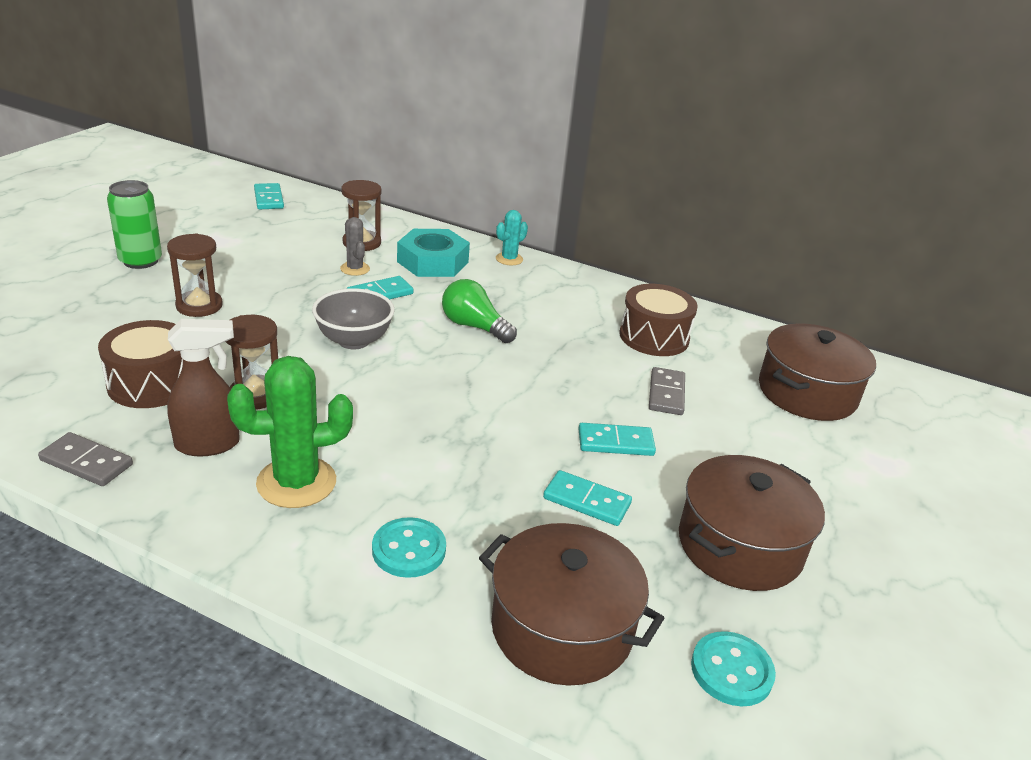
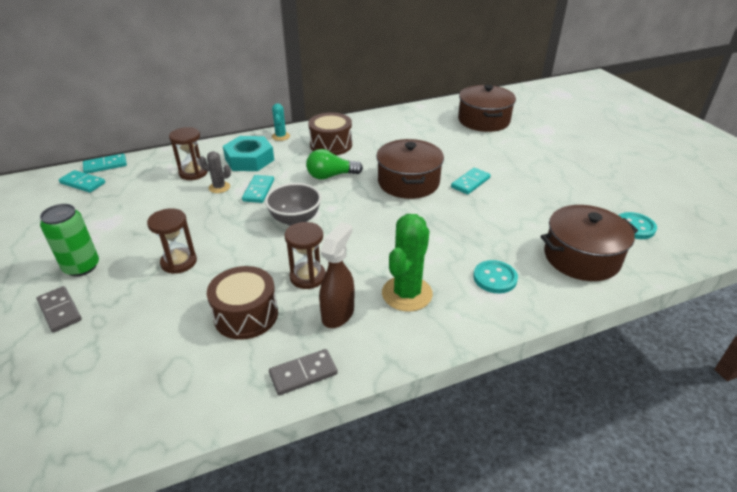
camera: 45 degrees left, 5 degrees up
turquoise domino [543,470,632,526] -> turquoise domino moved to [83,153,127,174]
brown drum [619,284,698,356] -> brown drum moved to [308,113,352,155]
grey domino [649,367,685,415] -> grey domino moved to [37,286,82,333]
brown pot [679,455,825,591] -> brown pot moved to [376,139,444,199]

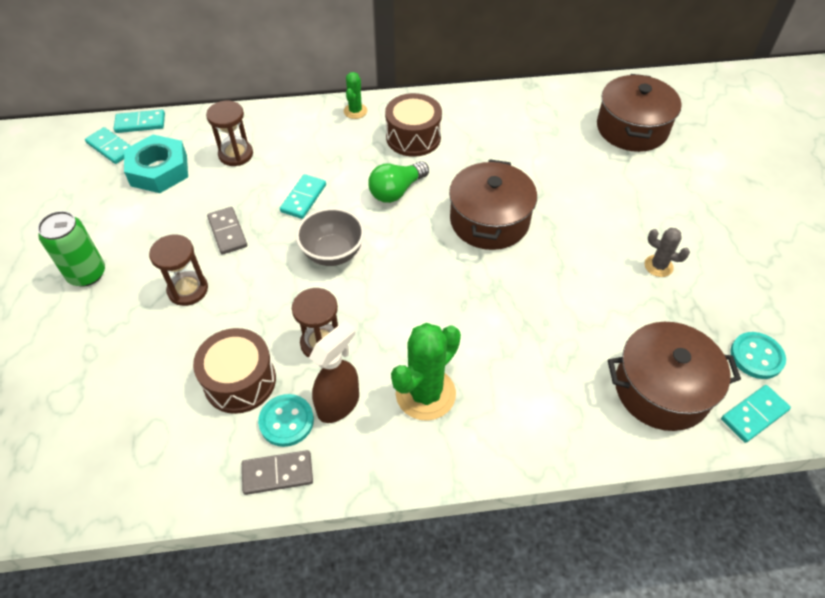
camera: 15 degrees right, 15 degrees up
grey domino [37,286,82,333] -> grey domino moved to [207,207,247,255]
grey cactus [199,151,231,193] -> grey cactus moved to [645,228,690,277]
turquoise nut [223,136,274,171] -> turquoise nut moved to [124,135,188,193]
turquoise cactus [272,103,290,141] -> green cactus [344,72,367,119]
green light bulb [306,149,363,180] -> green light bulb turned 45 degrees counterclockwise [368,162,429,203]
turquoise domino [451,168,491,194] -> turquoise domino moved to [721,385,791,443]
turquoise button [473,260,518,294] -> turquoise button moved to [258,394,314,447]

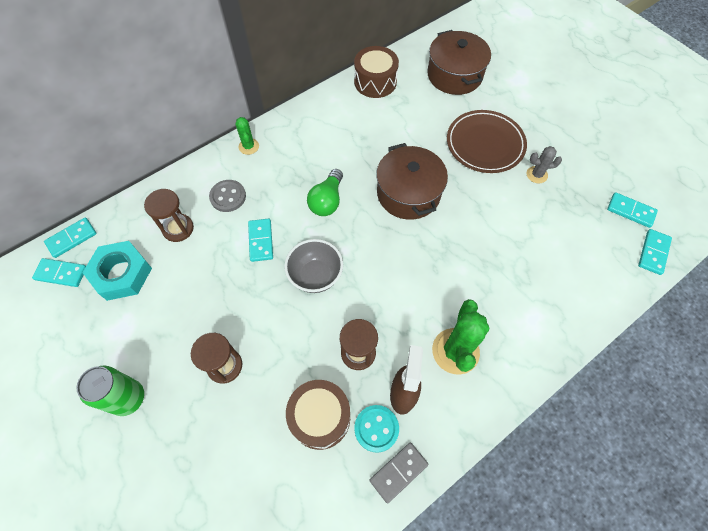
camera: 30 degrees left, 10 degrees up
grey domino [207,207,247,255] -> none
brown drum [385,93,442,157] -> brown drum moved to [354,46,399,98]
brown pot [608,322,741,431] -> none
turquoise button [730,332,786,379] -> turquoise domino [607,192,658,228]
none -> grey button [209,180,246,212]
none -> brown plate [447,110,527,173]

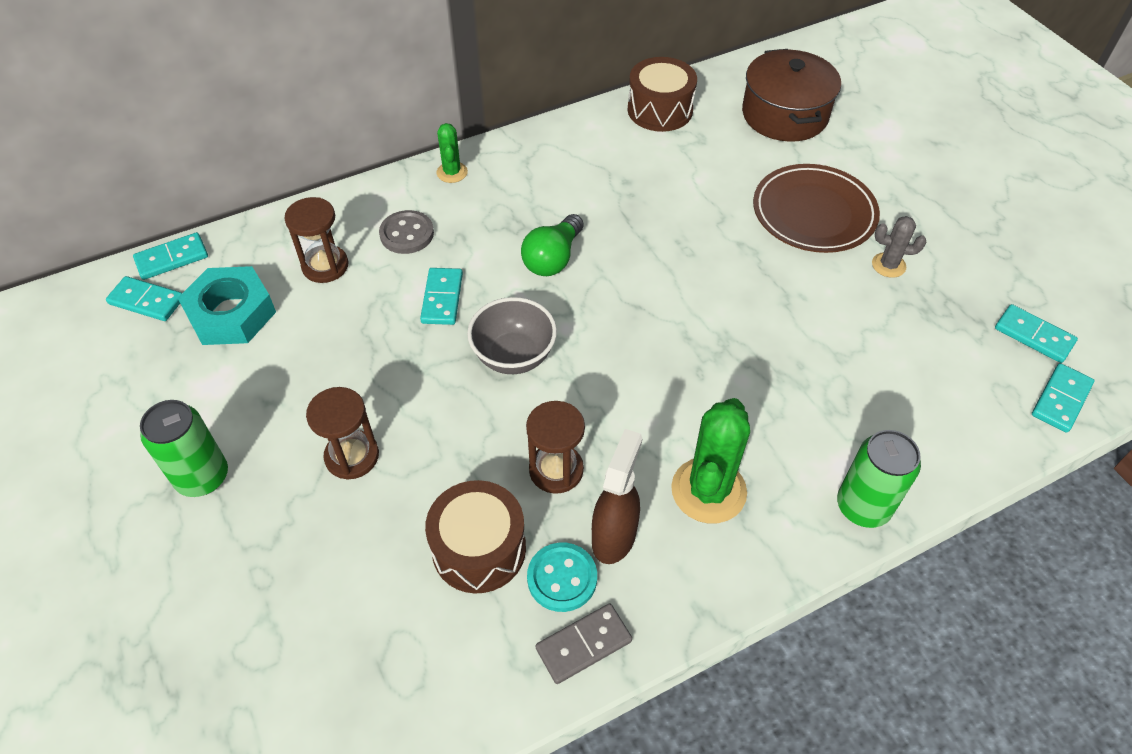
camera: 10 degrees right, 10 degrees down
brown pot [376,143,448,220] -> none
none -> green can [837,430,921,528]

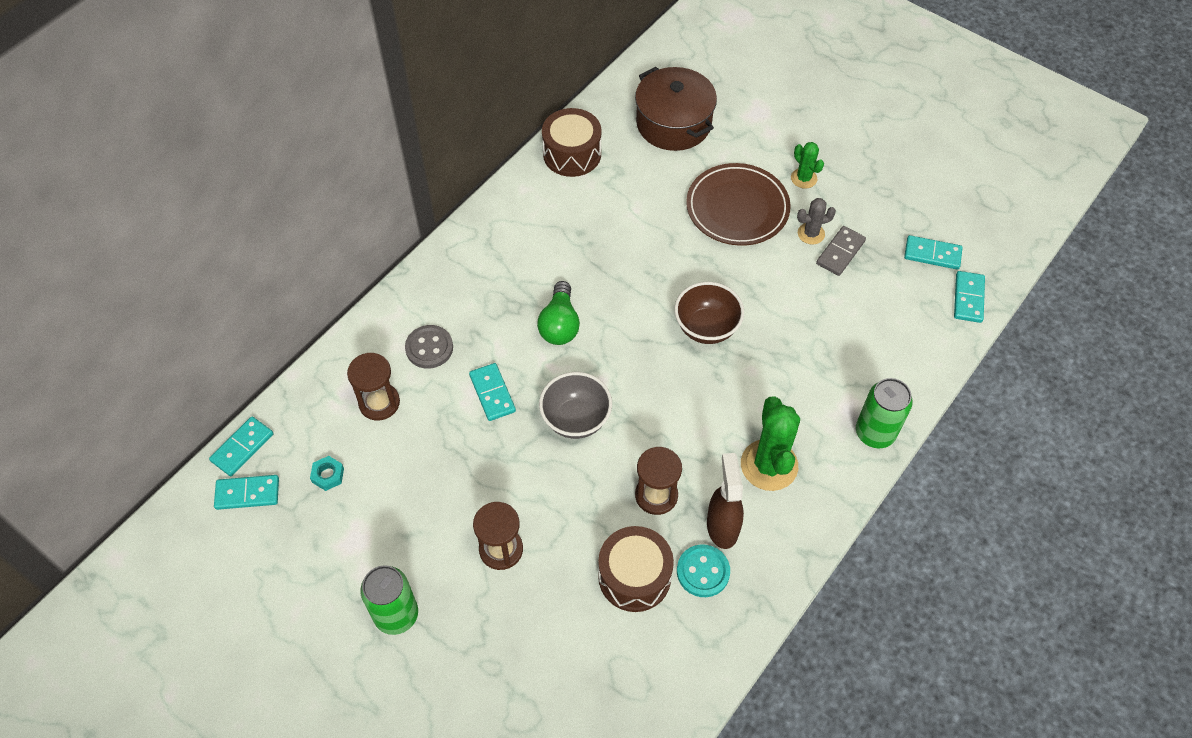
camera: 25 degrees left, 5 degrees up
turquoise nut [178,266,276,345] -> turquoise nut [310,456,344,491], size x0.44
green cactus [437,123,468,183] -> green cactus moved to [791,142,824,189]
grey domino [536,603,632,684] -> grey domino moved to [816,226,866,276]
none -> brown bowl [674,282,744,344]

